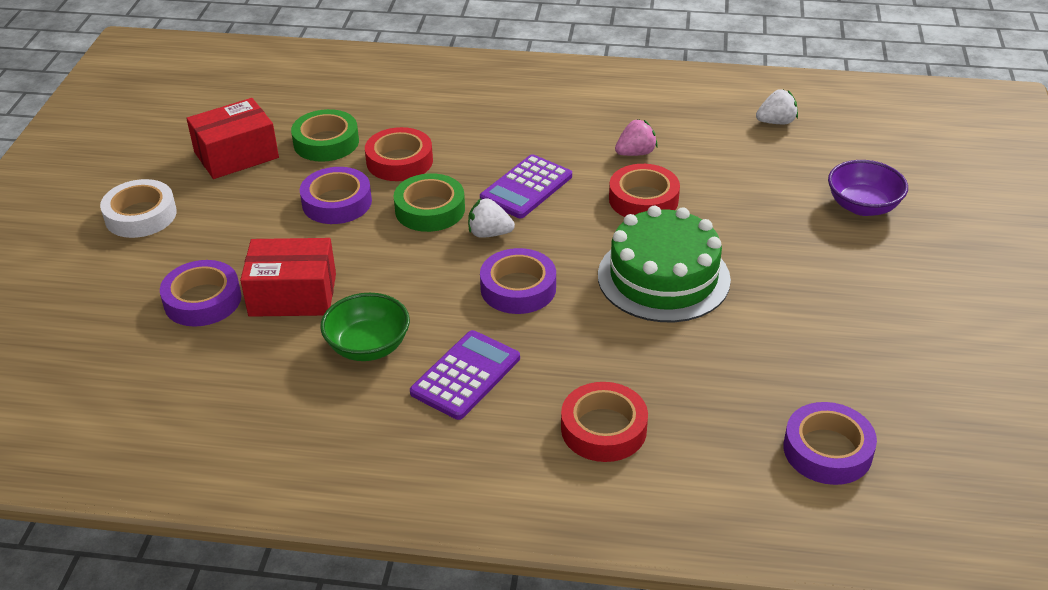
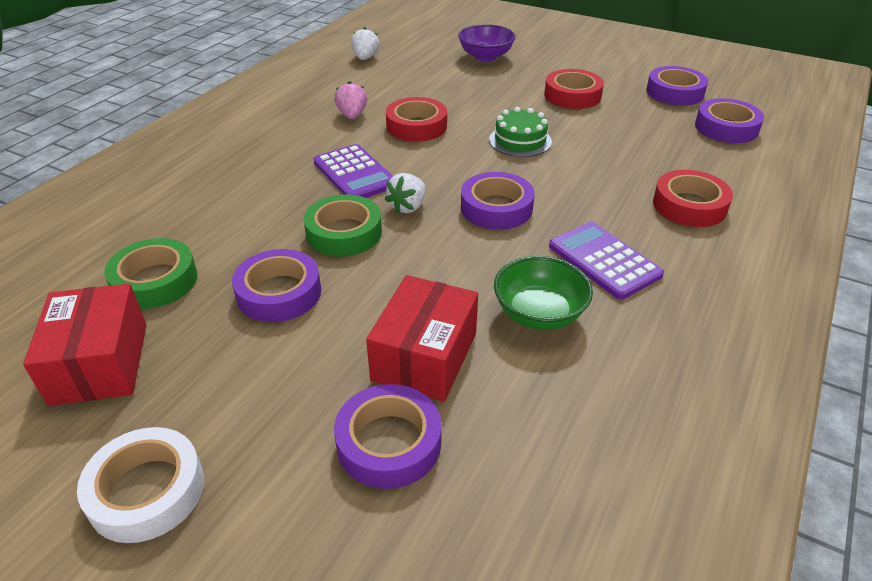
camera: 70 degrees left, 0 degrees up
red tape [365,127,433,181] -> red tape moved to [544,69,604,109]
green cake [598,206,731,322] -> green cake [489,107,552,157], size x0.57
none -> purple tape [646,66,708,106]

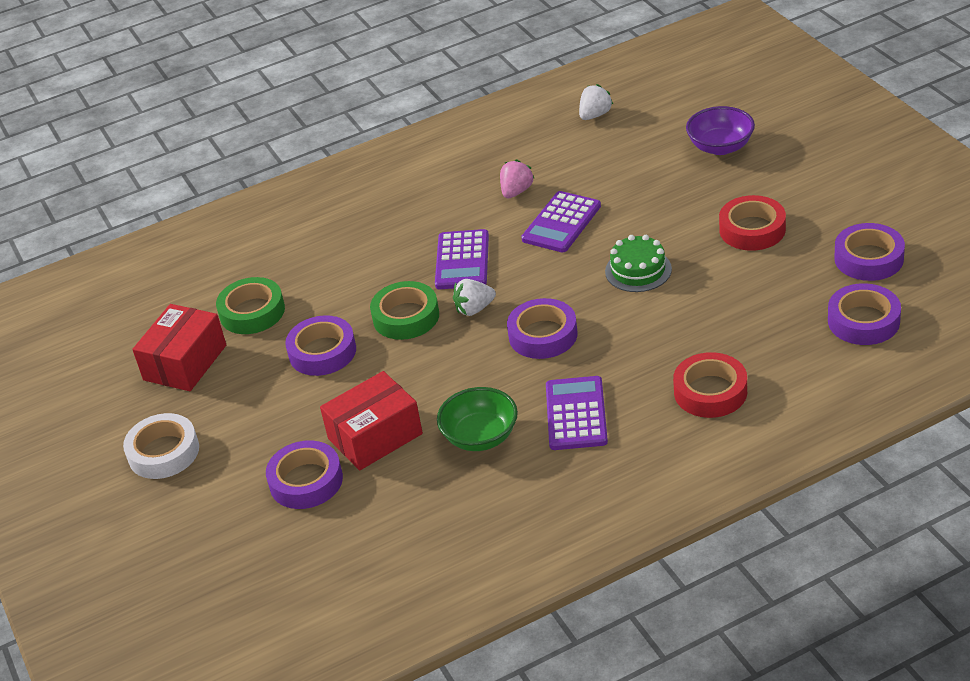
camera: 40 degrees right, 0 degrees up
red tape [386,97,447,142] -> purple calculator [521,191,601,252]

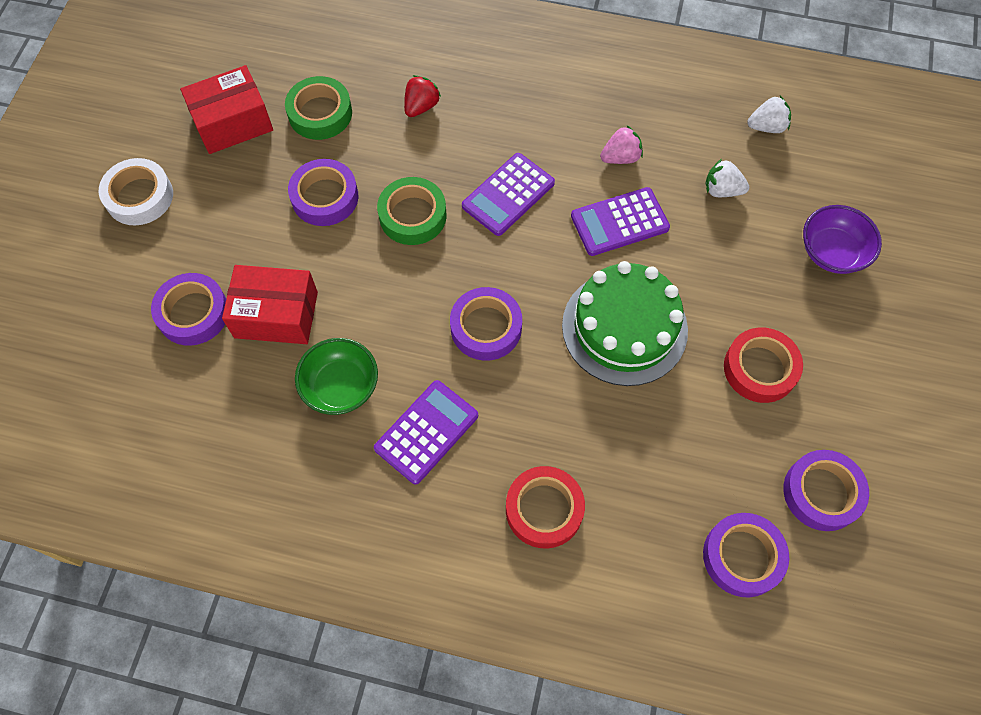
camera: 35 degrees right, 25 degrees up
white strawberry [453,279,496,316] -> white strawberry moved to [706,159,749,197]
green cake [605,235,672,292] -> green cake [562,261,688,386], size x1.76
none -> red strawberry [404,75,441,117]

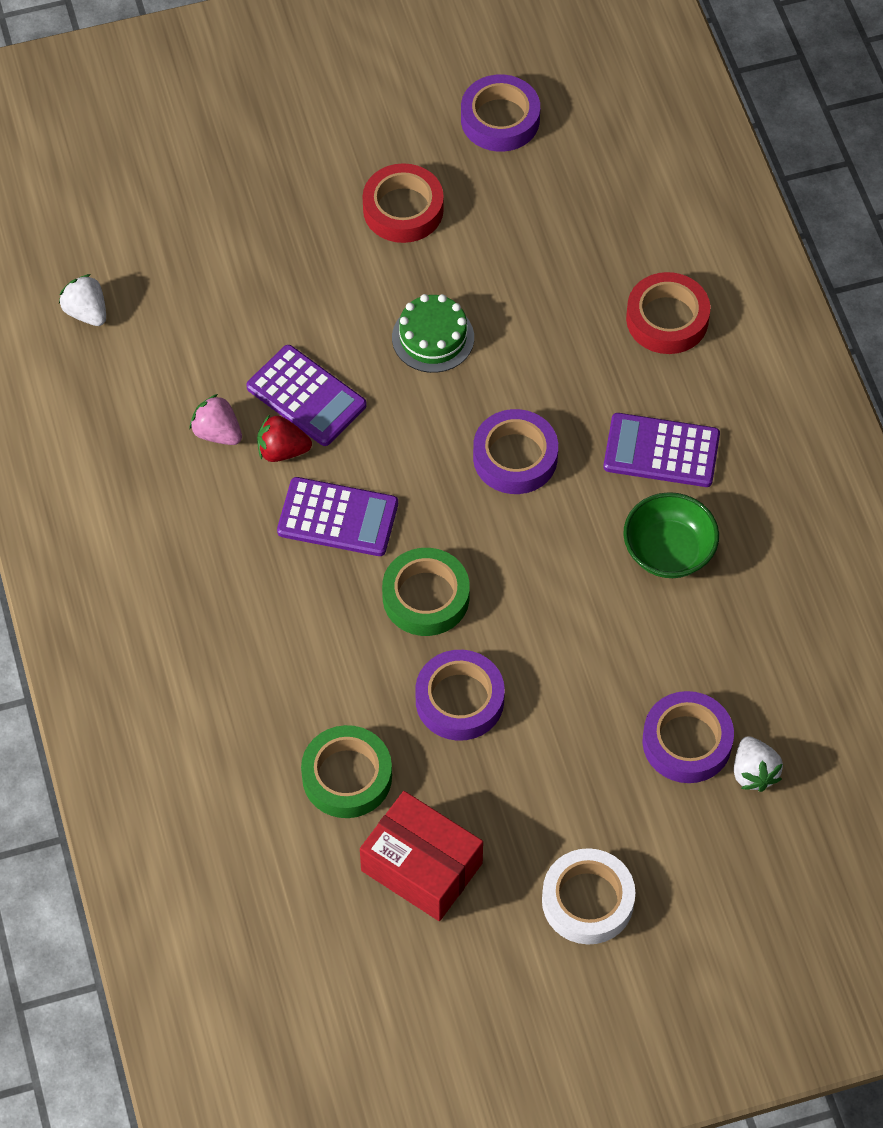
camera: 120 degrees left, 5 degrees down
red box [222,265,318,344] -> none
red strawberry [404,75,441,117] -> red strawberry moved to [257,414,312,462]
green cake [562,261,688,386] -> green cake [392,294,474,373], size x0.57
purple tape [703,513,789,597] -> none
white strawberry [706,159,749,197] -> white strawberry moved to [734,736,783,792]
purple bowl [803,205,882,274] -> none

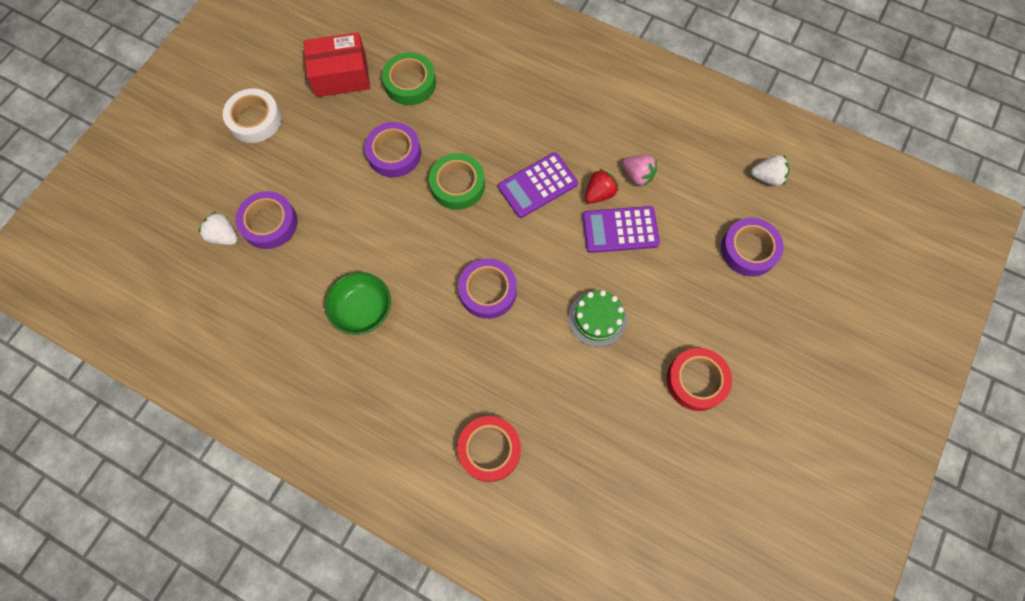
camera: 135 degrees right, 10 degrees up
pink strawberry [190,394,242,445] -> pink strawberry turned 45 degrees clockwise [622,155,657,187]
purple tape [461,74,540,152] -> purple tape moved to [721,218,784,276]
purple calculator [603,413,720,487] -> none

